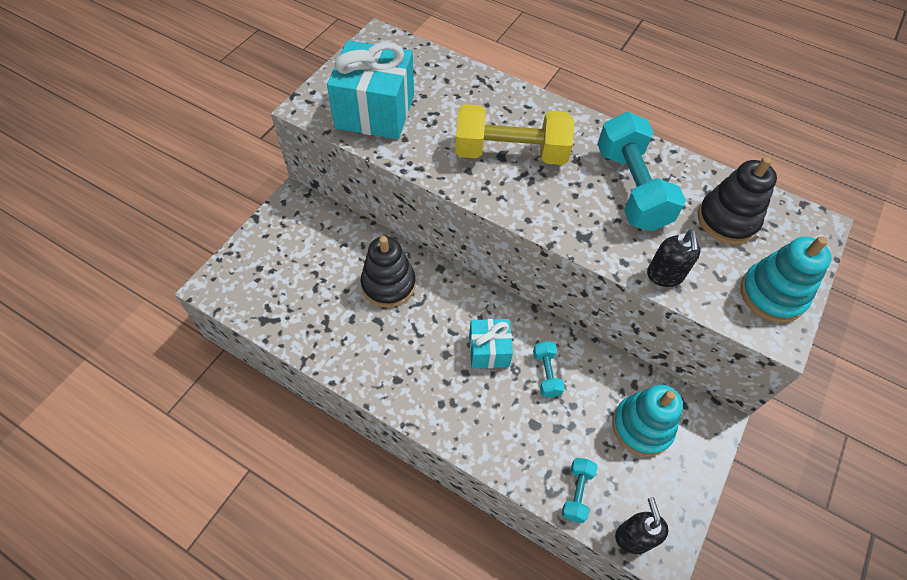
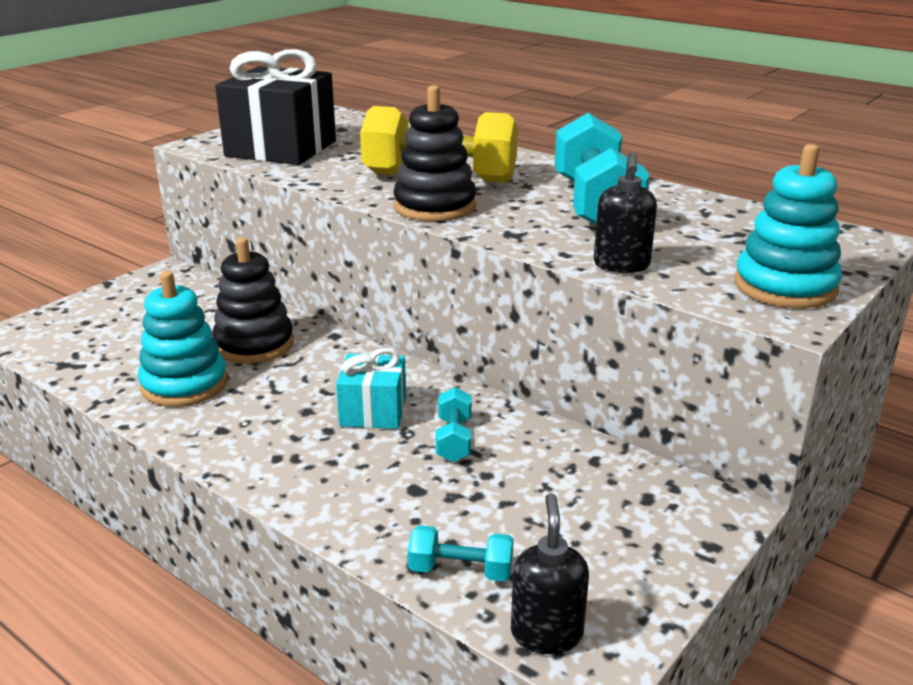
camera: 10 degrees right, 30 degrees down
turquoise gift [327,40,414,139] -> black gift [215,49,336,165]
turquoise dumbbell [562,458,598,523] -> turquoise dumbbell turned 75 degrees clockwise [408,525,514,581]
turquoise stacking toy [612,385,683,457] -> turquoise stacking toy moved to [138,271,227,407]
black stacking toy [698,157,777,244] -> black stacking toy moved to [393,85,476,221]

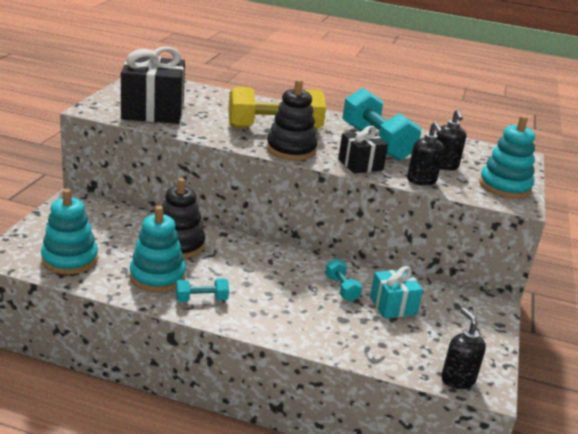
camera: 25 degrees left, 0 degrees up
turquoise gift [336,348,406,429] -> turquoise gift moved to [370,266,423,318]
turquoise dumbbell [408,525,514,581] -> turquoise dumbbell moved to [176,278,229,302]
none -> turquoise stacking toy [41,189,98,275]
none -> black gift [338,126,388,174]
none -> black soap dispenser [436,109,466,170]

